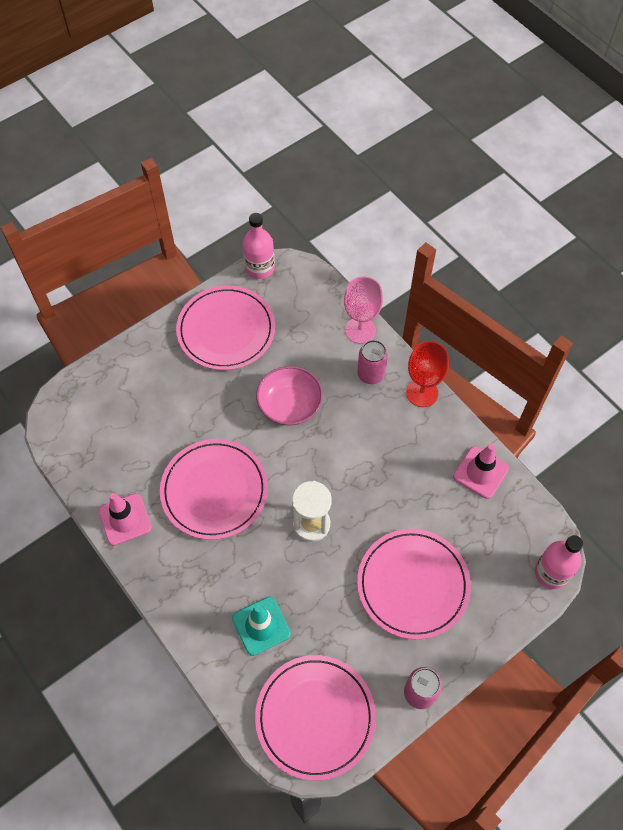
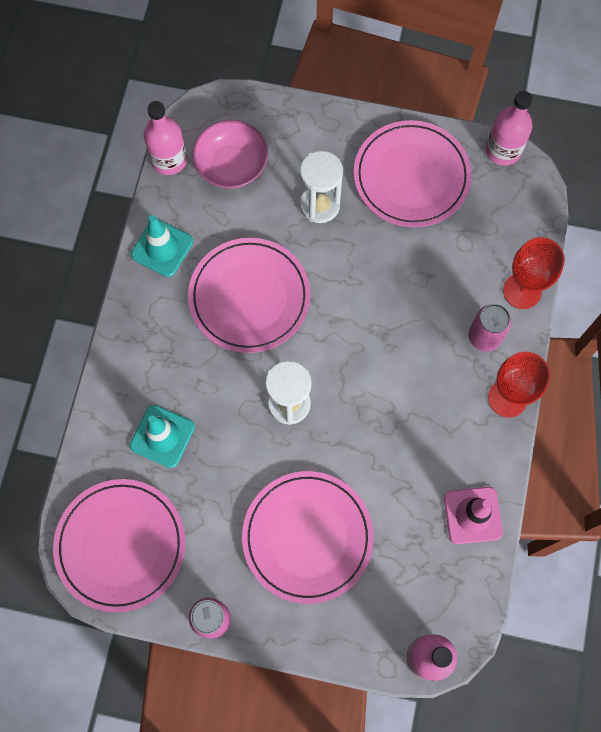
camera: 50 degrees right, 10 degrees up
pink traffic cone [98,493,152,546] -> turquoise traffic cone [131,215,193,277]
pink bowl [256,366,323,426] -> pink bowl moved to [192,120,268,189]
pink goblet [344,276,383,344] -> red goblet [503,237,565,309]
none -> pink bottle [144,101,187,175]
none -> white hourglass [300,151,343,223]

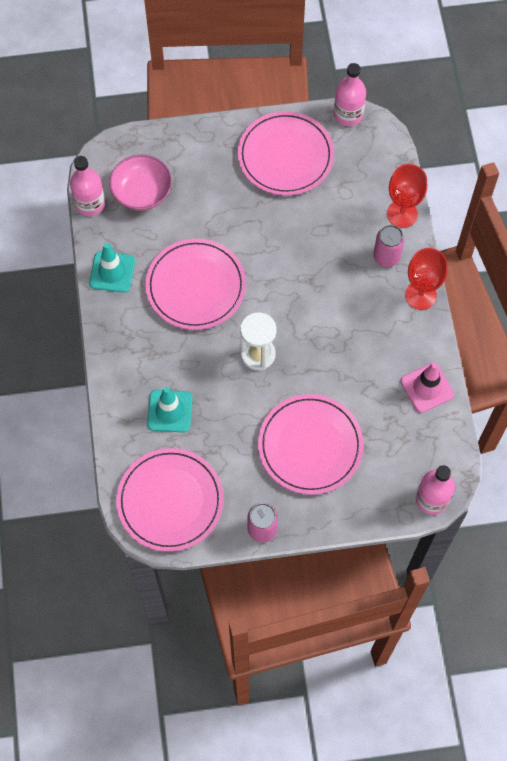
camera: 20 degrees left, 5 degrees down
white hourglass [300,151,343,223] -> none

